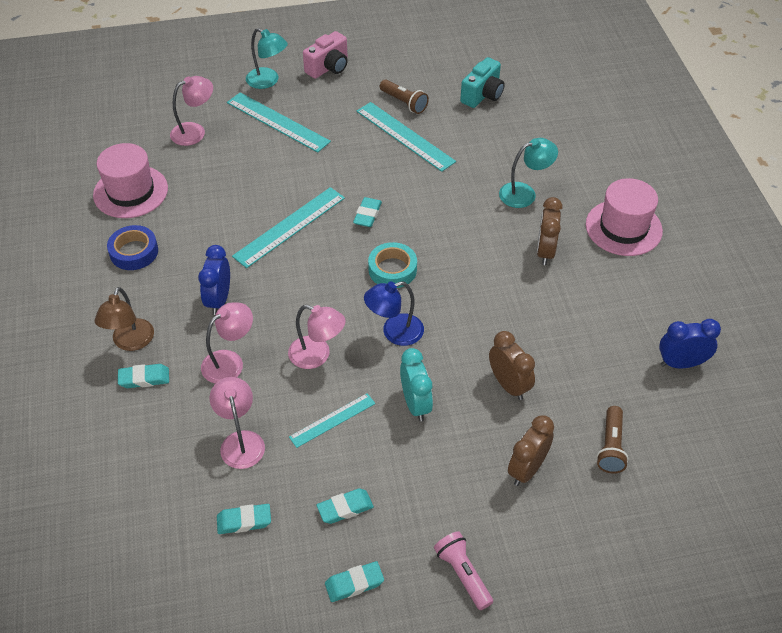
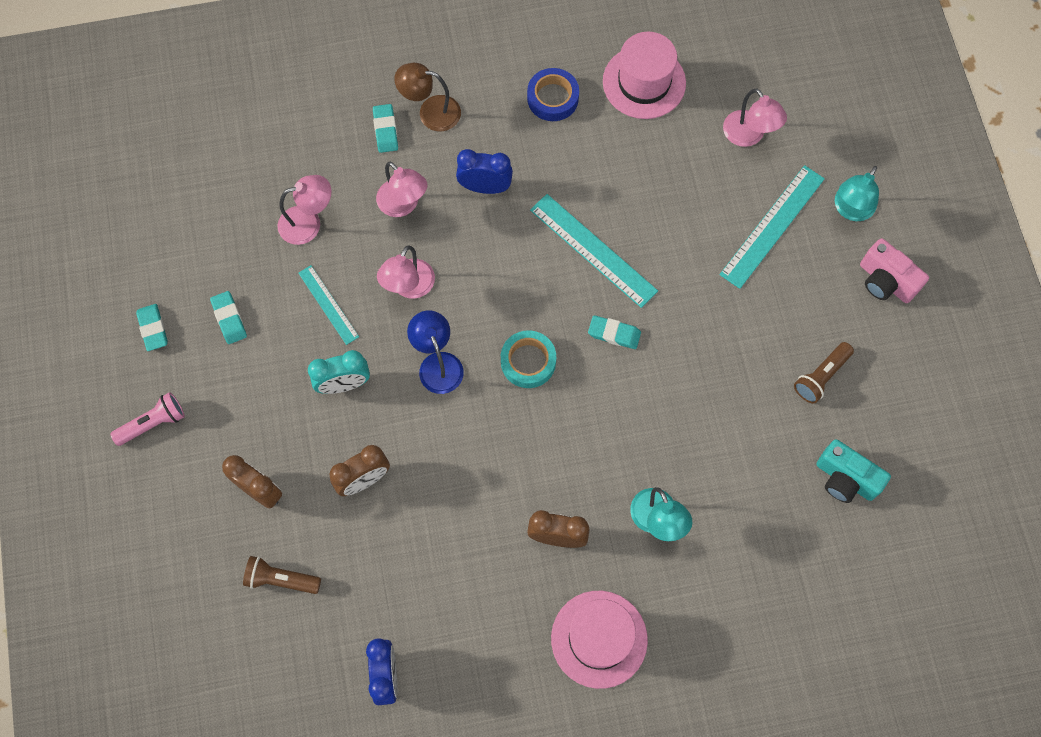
camera: 90 degrees right, 20 degrees up
turquoise eraser [217,504,271,534] -> none
turquoise ruler [356,102,456,172] -> none

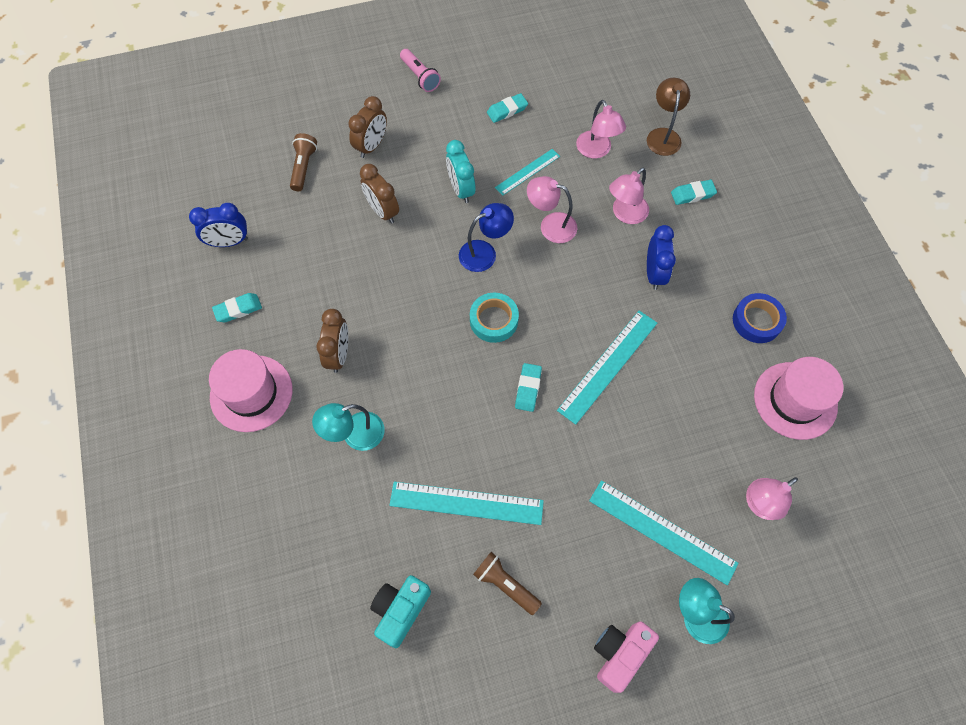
camera: 85 degrees right, 5 degrees down
turquoise eraser [136,304,168,351] -> turquoise eraser moved to [212,293,262,322]
brown lamp [394,63,461,131] -> brown lamp moved to [647,78,690,156]
none -> turquoise ruler [389,482,544,525]

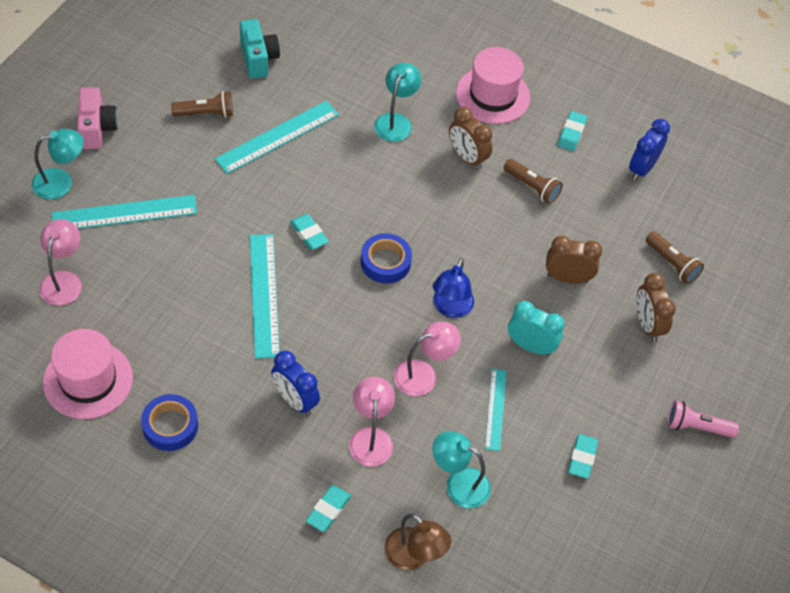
camera: 130 degrees right, 10 degrees down
turquoise tape [470,293,519,343] -> blue tape [361,233,412,283]
pink lamp [576,100,626,158] -> turquoise lamp [432,431,491,508]
none -> brown flashlight [503,159,563,204]

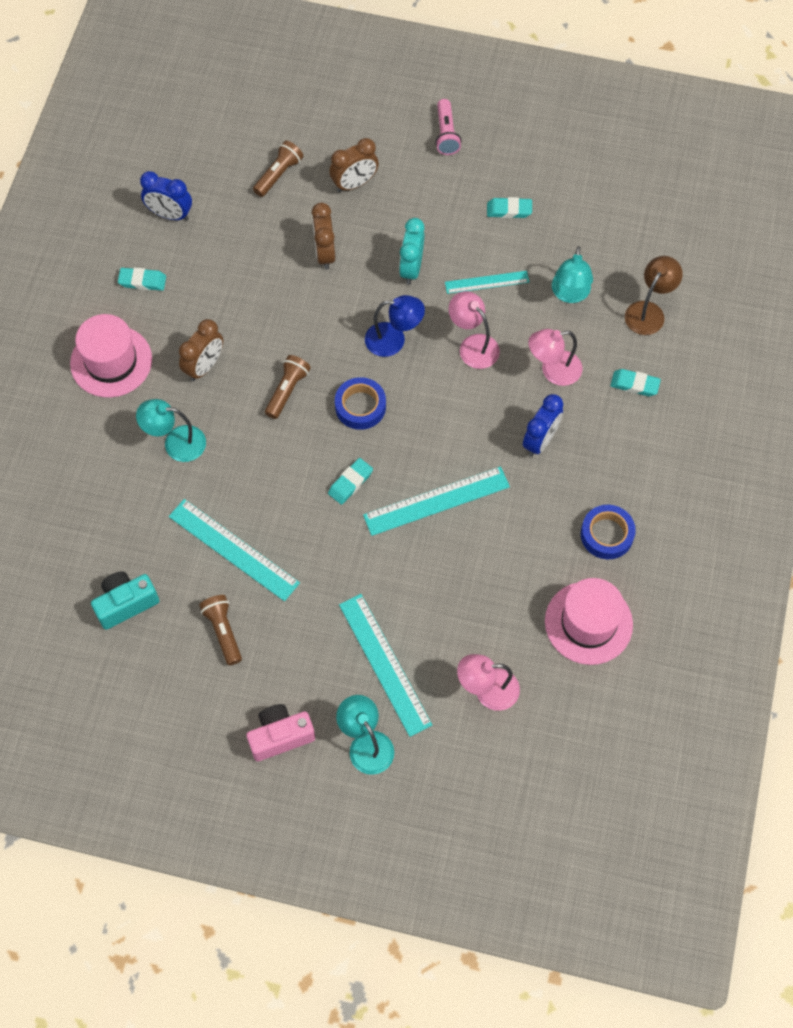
camera: 100 degrees left, 10 degrees up
brown flashlight [503,159,563,204] -> brown flashlight moved to [265,355,311,419]

